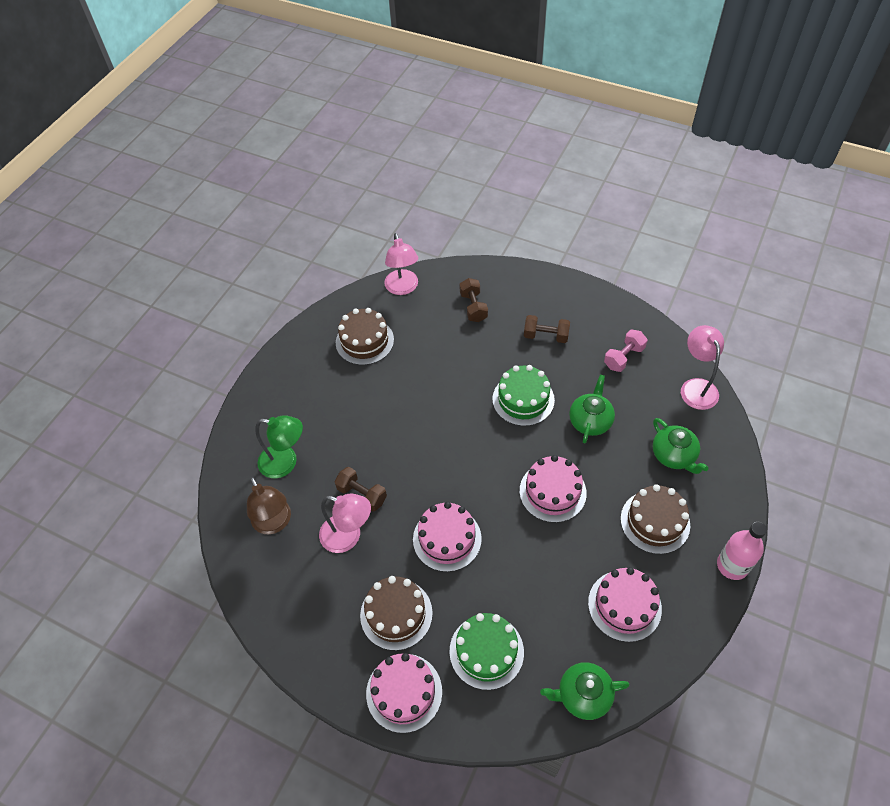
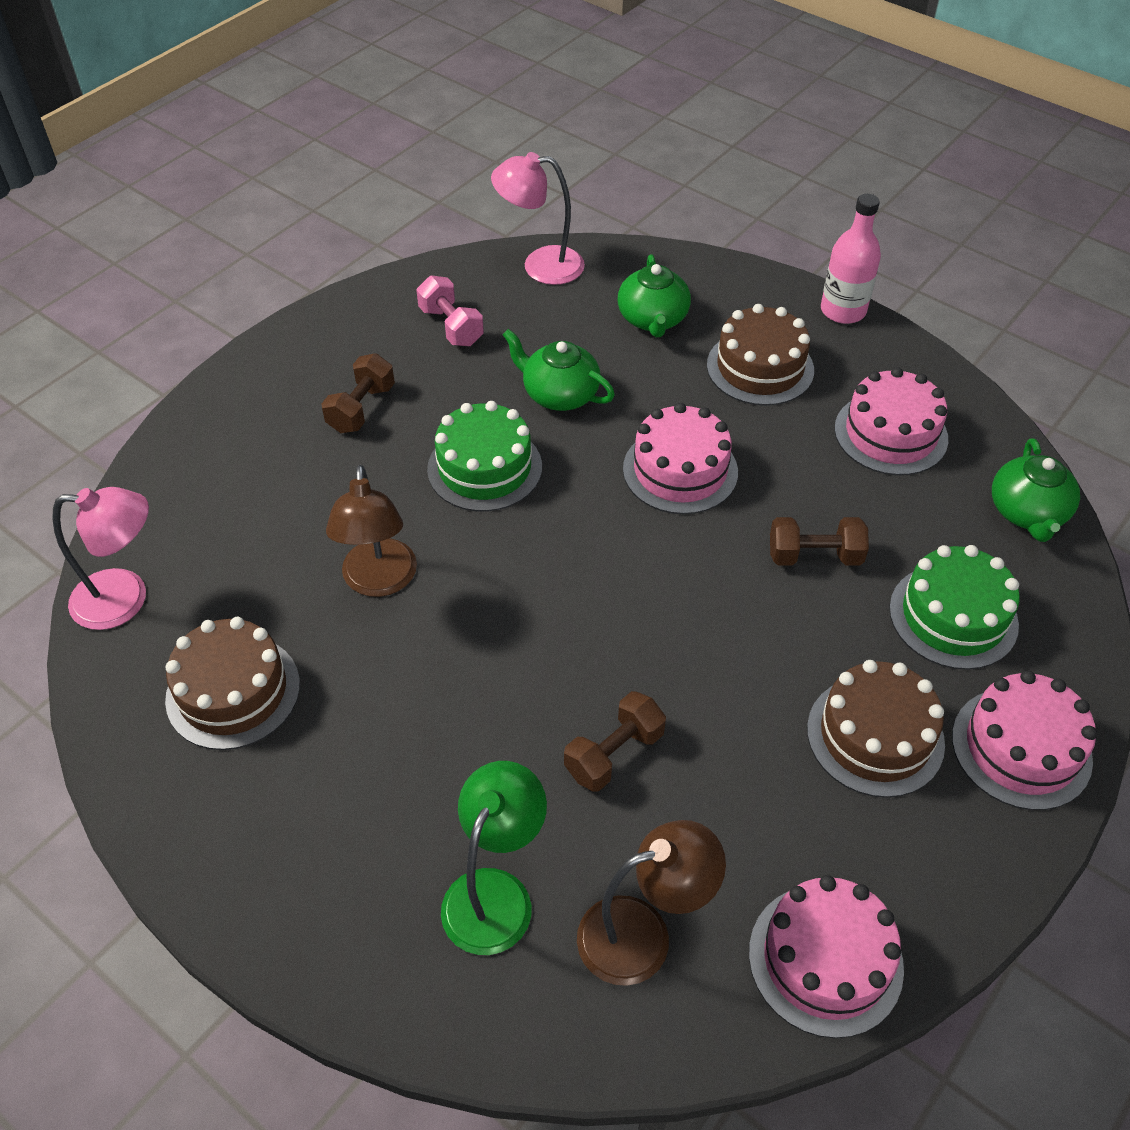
camera: 80 degrees left, 5 degrees down
pink lamp [319,494,371,553] -> none
pink cake [413,502,482,572] -> pink cake moved to [749,875,904,1038]
brown dumbbell [459,278,488,322] -> brown dumbbell moved to [770,517,869,565]
green teapot [653,418,709,474] -> green teapot turned 105 degrees clockwise [618,254,691,337]
none -> brown lamp [326,465,417,597]

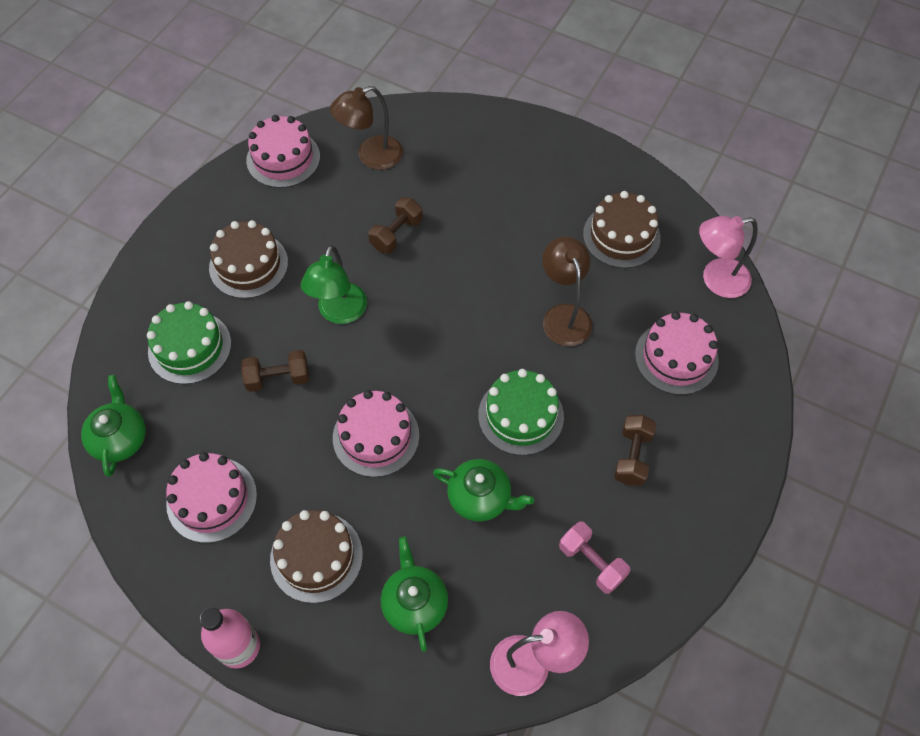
camera: 170 degrees right, 10 degrees up
green lamp [441,761,547,955] -> green lamp moved to [301,245,367,324]
pink cake [952,670,1097,810] -> pink cake moved to [635,312,719,395]

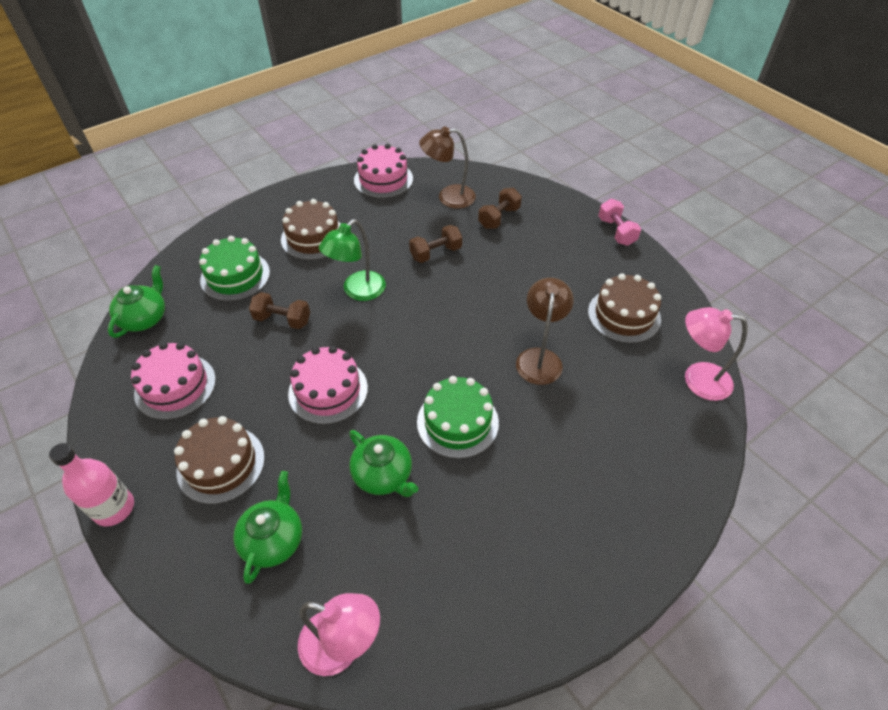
camera: 25 degrees right, 10 degrees down
pink dumbbell [559,521,630,594] -> pink dumbbell moved to [598,199,641,246]
brown dumbbell [614,415,656,486] -> brown dumbbell moved to [478,188,522,229]
pink cake [635,312,719,395] -> none

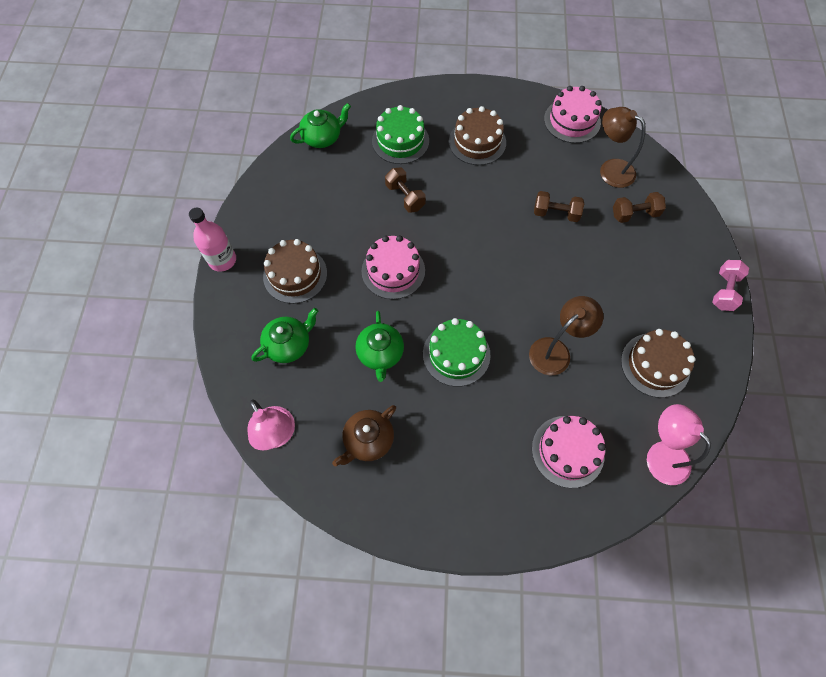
camera: 40 degrees right, 15 degrees up
pink cake [131,342,216,420] -> pink cake moved to [532,416,606,488]
green lamp [319,219,386,301] -> none
none -> brown teapot [332,405,396,466]

